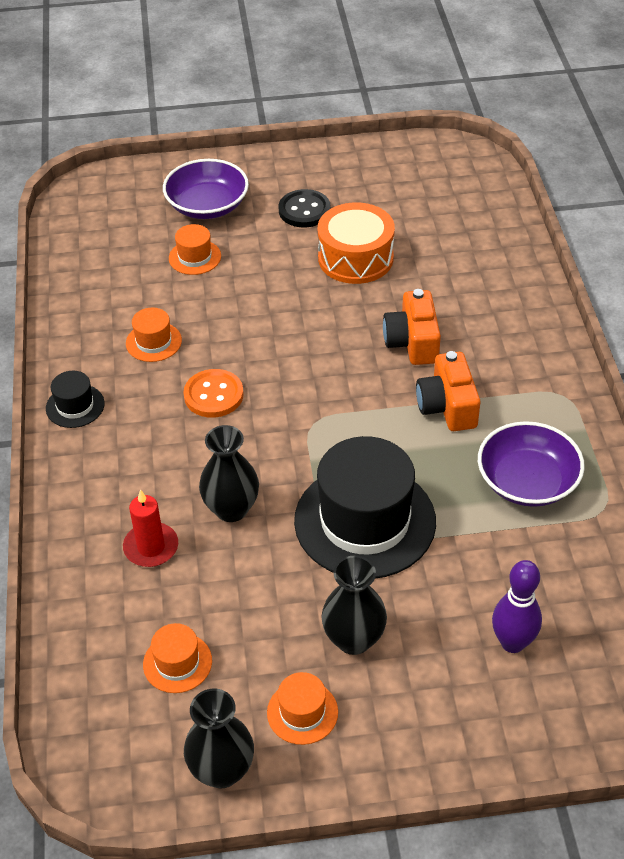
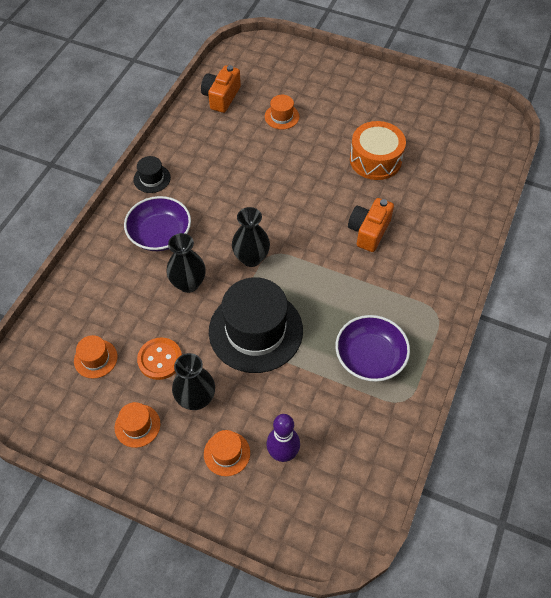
camera: 30 degrees right, 10 degrees up
red candle [123,489,178,567] -> none
orange hat [126,308,182,362] -> orange hat moved to [204,430,250,476]
purple bowl [163,159,249,219] -> purple bowl moved to [124,196,191,251]
orange button [183,369,244,418] -> orange button moved to [137,338,182,380]
black vase [184,689,254,788] -> black vase moved to [232,207,270,267]
black button [279,189,330,227] -> none
orange camera [416,351,480,431] -> orange camera moved to [201,65,241,113]

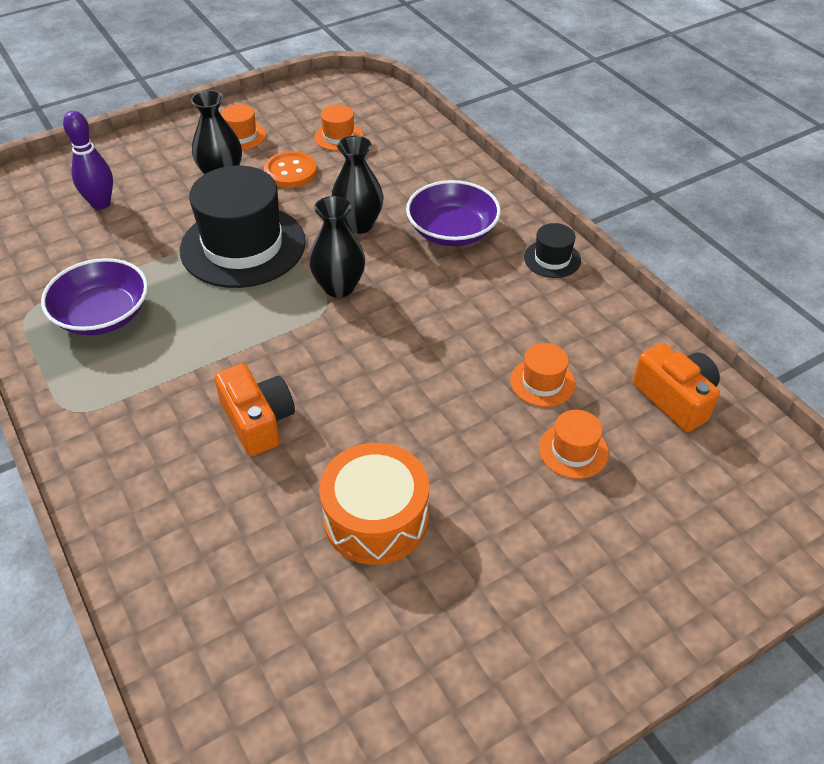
camera: 125 degrees right, 10 degrees down
orange hat [204,430,250,476] -> orange hat moved to [510,343,575,407]

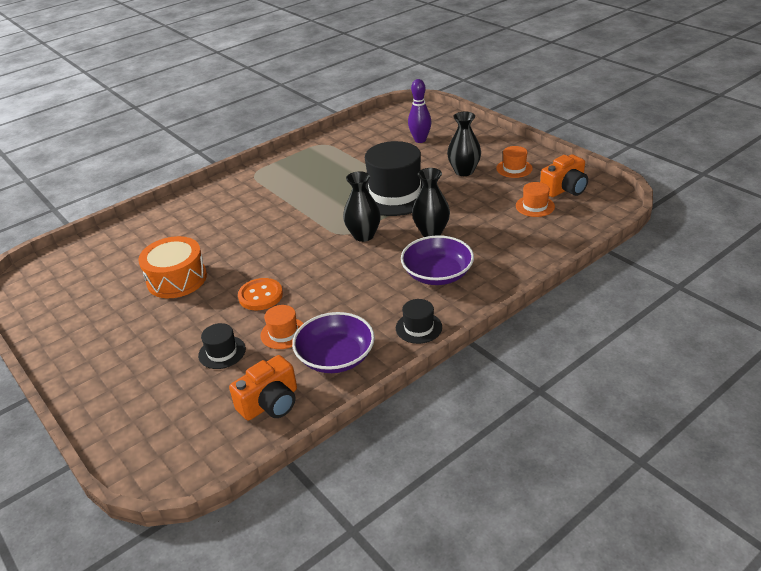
camera: 85 degrees right, 10 degrees down
purple bowl [41,258,148,335] -> purple bowl moved to [292,312,375,373]
orange camera [214,364,295,456] -> orange camera moved to [540,154,588,197]
orange button [264,151,317,188] -> orange button moved to [238,278,283,310]
orange hat [539,410,609,479] -> black hat [198,323,246,369]

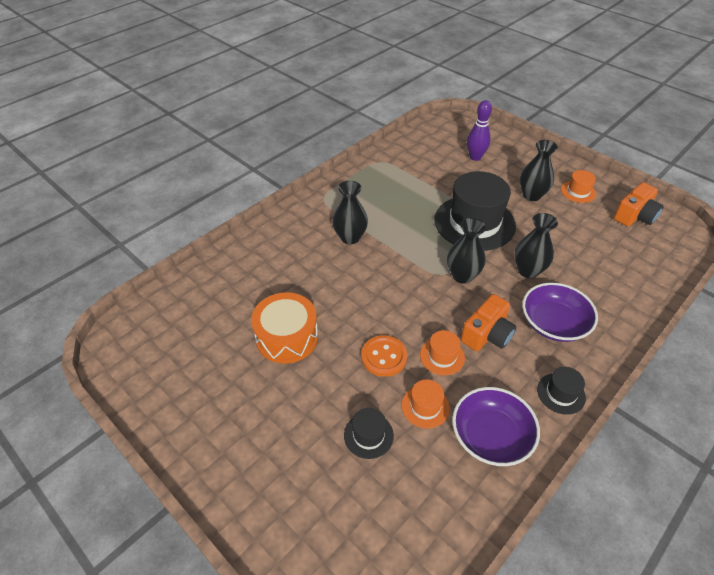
camera: 10 degrees left, 10 degrees up
orange camera [229,355,297,421] -> orange camera moved to [461,294,516,351]
orange hat [516,182,555,217] -> orange hat moved to [420,330,465,375]
none -> black vase [332,181,368,244]

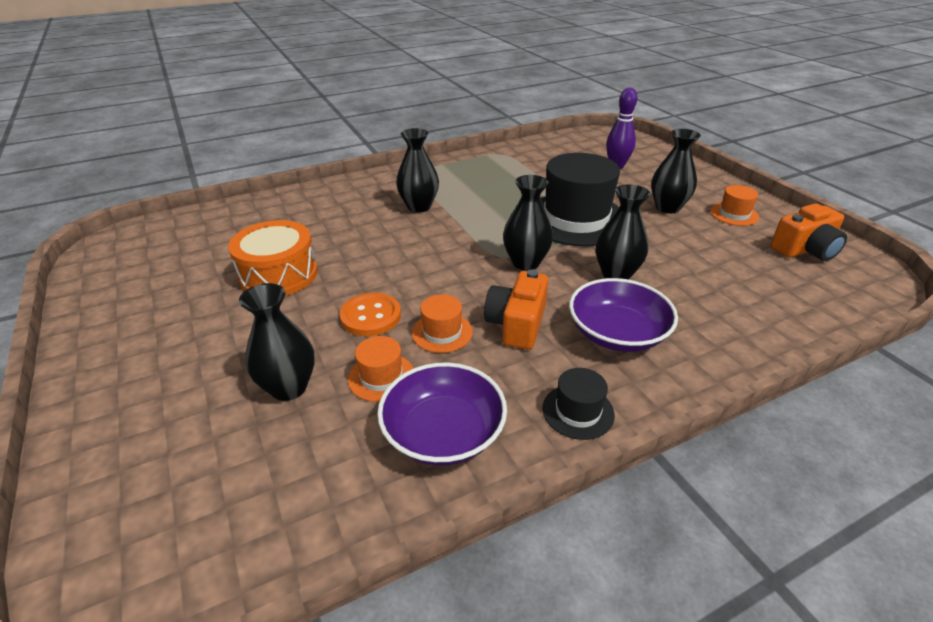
camera: 20 degrees right, 10 degrees down
black hat [344,408,394,459] -> black vase [239,283,315,401]
orange camera [461,294,516,351] -> orange camera turned 135 degrees clockwise [484,269,548,349]

